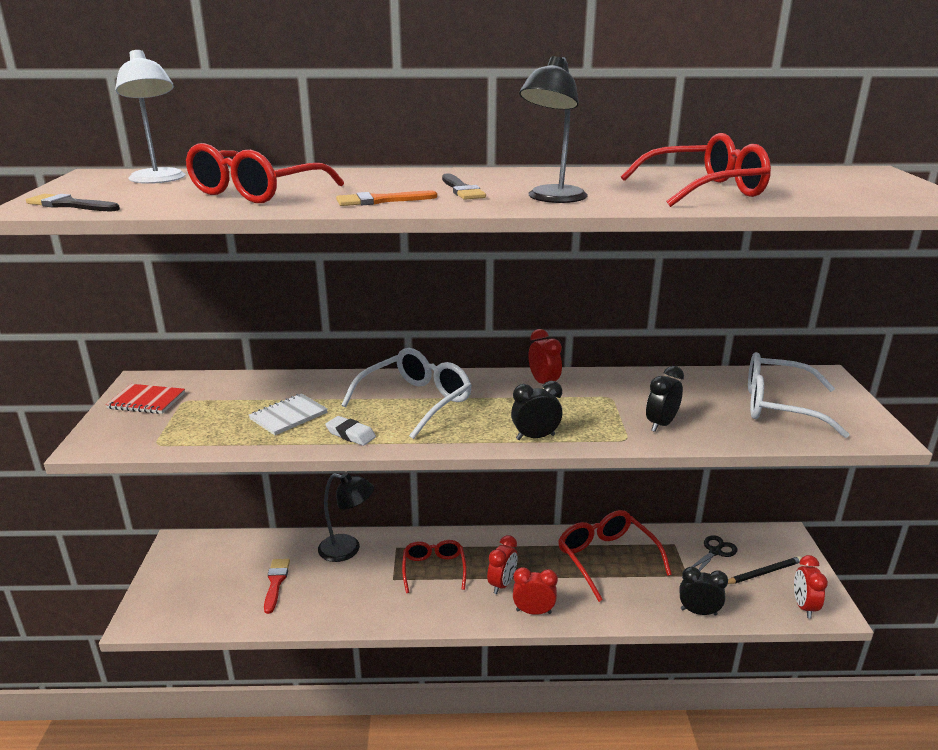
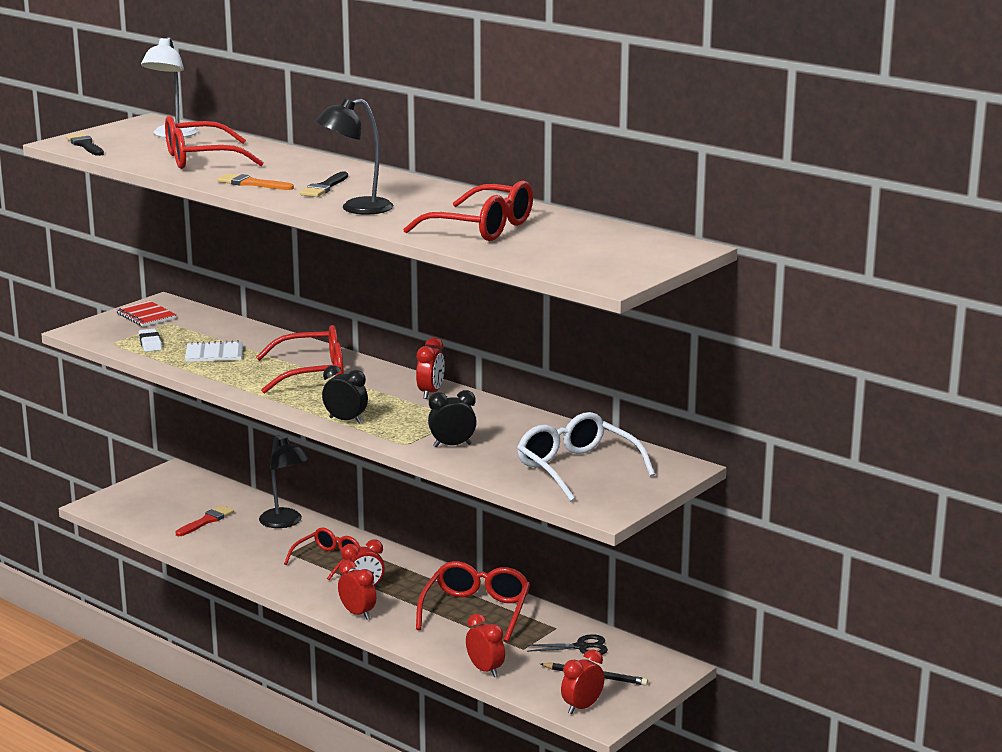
camera: 40 degrees right, 5 degrees down
white eraser [325,416,376,446] -> white eraser moved to [139,329,162,352]
white glasses [341,348,472,439] -> red glasses [256,325,344,394]
black clock [680,567,728,615] -> red clock [466,613,505,677]

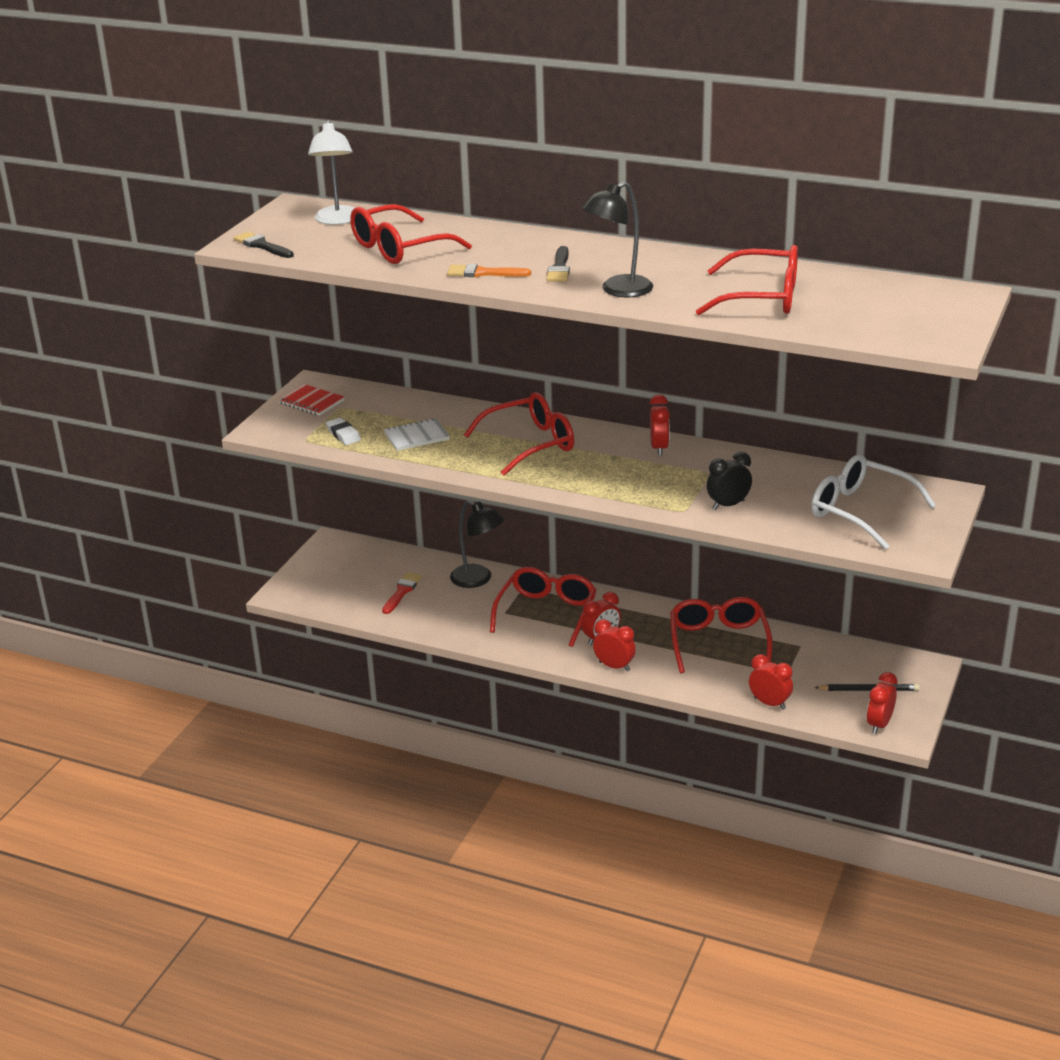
camera: 15 degrees left, 10 degrees up
red glasses [284,527,360,580] -> red glasses [490,567,596,647], size x1.52
black clock [322,365,368,424] -> none
black scissors [527,634,608,655] -> none

